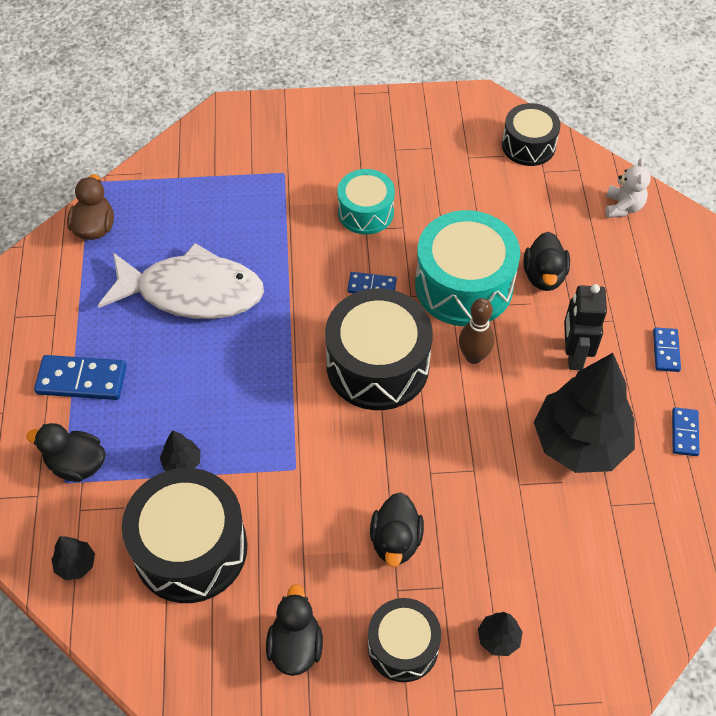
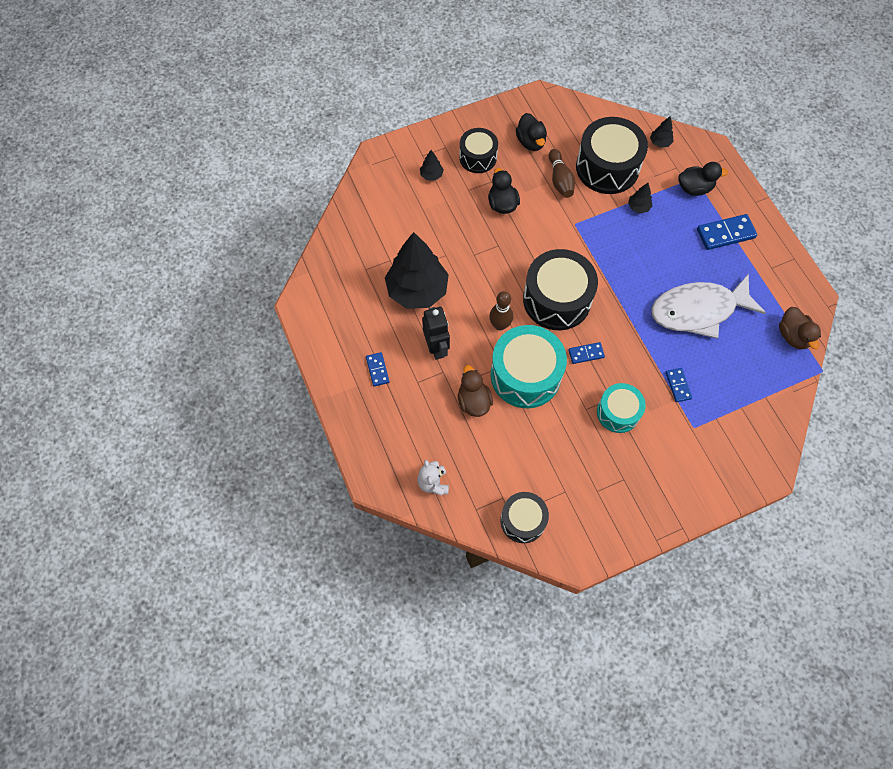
camera: 160 degrees right, 10 degrees up
black duck [523,232,570,291] -> brown duck [458,365,493,417]
blue domino [672,407,700,456] -> blue domino moved to [666,368,692,402]
none -> brown bowling pin [549,149,575,198]

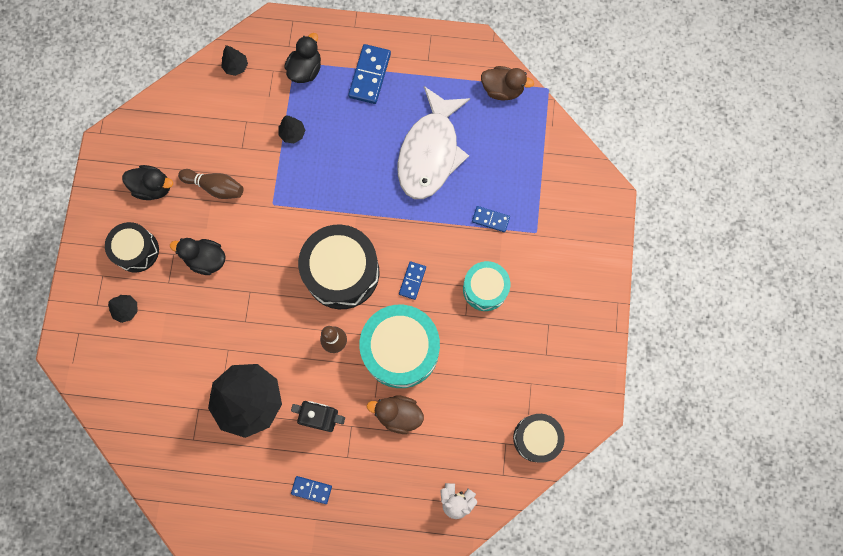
camera: 60 degrees left, 10 degrees up
black drum [576,117,648,194] -> none

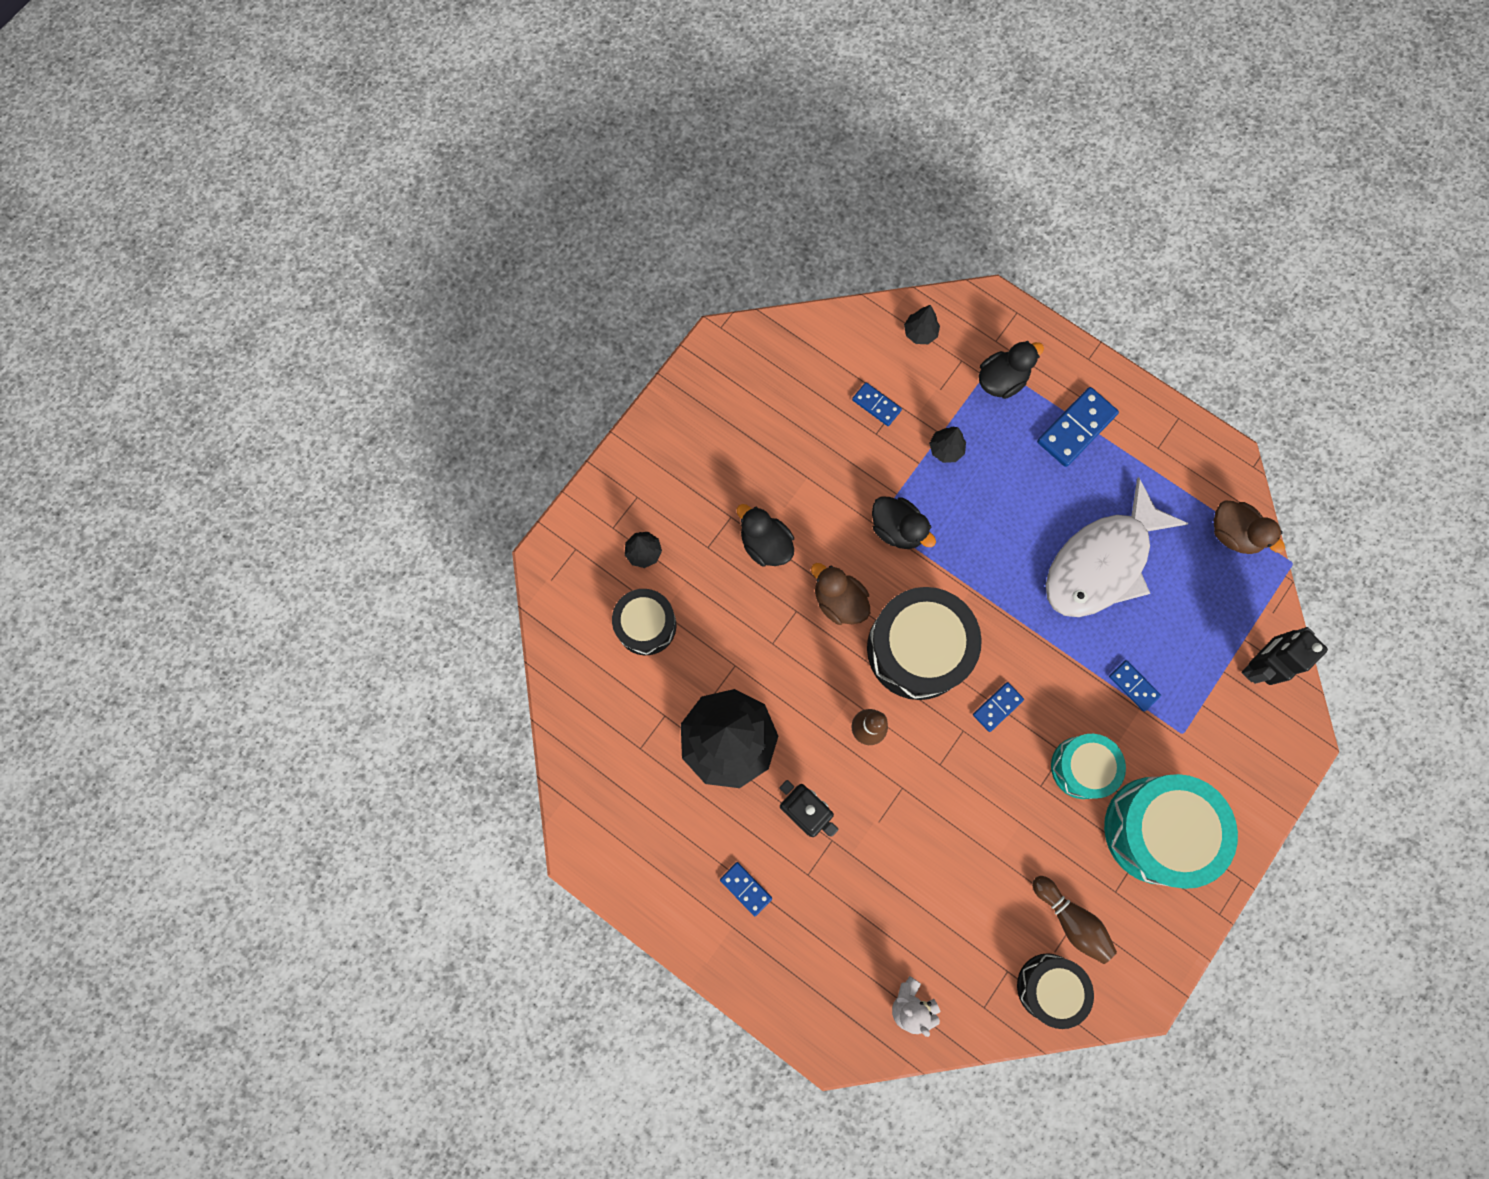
camera: 30 degrees right, 0 degrees up
black drum [105,222,159,273] -> black drum moved to [612,589,676,655]
black duck [122,165,173,200] -> black duck moved to [872,496,936,549]
brown bowling pin [178,169,243,199] -> brown bowling pin moved to [1032,876,1117,964]
turquoise drum [359,305,440,388] -> turquoise drum moved to [1104,774,1238,889]
brown duck [367,396,424,434] -> brown duck moved to [811,563,870,625]
none -> blue domino [852,382,902,426]
none -> black robot [1242,627,1328,685]

